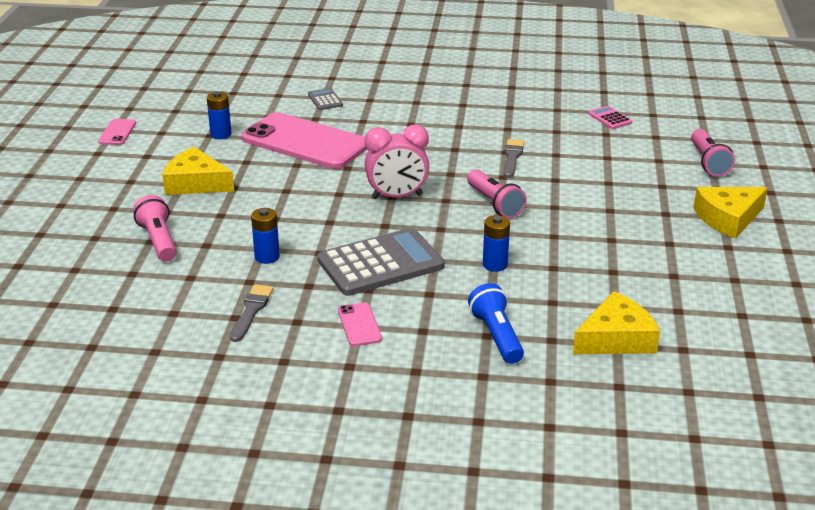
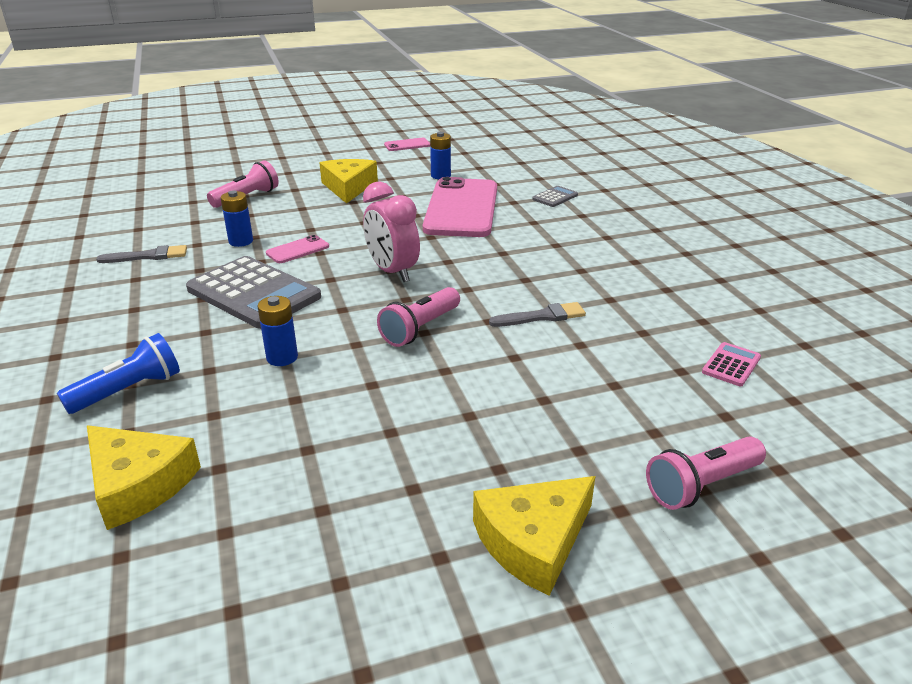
camera: 65 degrees right, 0 degrees up
pink phone [338,303,382,346] -> pink phone moved to [266,235,329,263]
yellow cheese [694,187,768,239] -> yellow cheese turned 75 degrees counterclockwise [473,476,595,596]

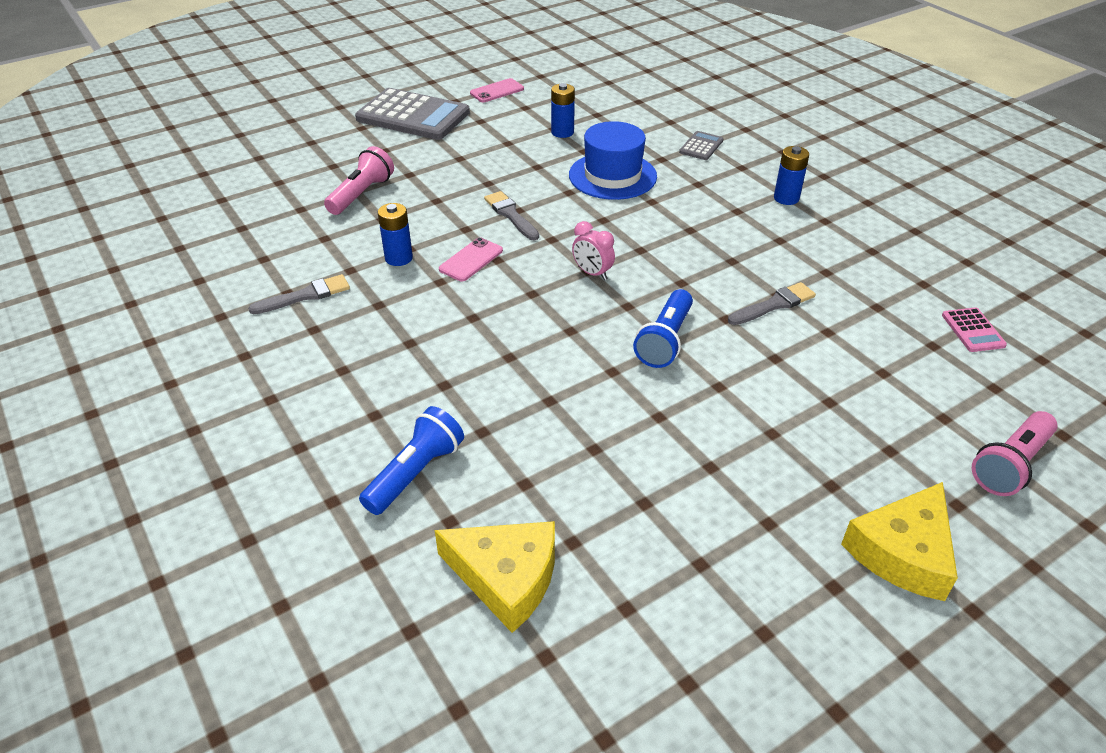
camera: 15 degrees left, 10 degrees up
grey calculator [186,256,321,329] -> grey calculator moved to [355,88,470,140]
blue battery [257,296,298,366] -> blue battery moved to [774,146,809,205]
yellow cheese [320,159,378,204] -> none
pink clock [363,181,420,282] -> pink clock [572,221,615,280], size x0.57
pink flashlight [377,287,460,347] -> blue flashlight [633,289,693,368]
pink phone [423,177,497,237] -> blue hat [569,121,657,200]
pink calculator [702,342,761,386] -> pink calculator turned 150 degrees clockwise [942,307,1007,352]
none -> grey brush [484,191,539,240]

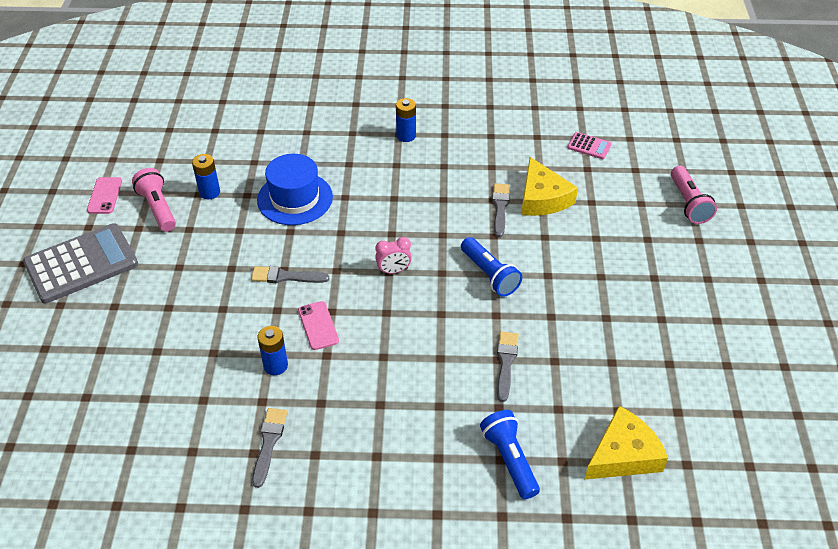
camera: 55 degrees left, 5 degrees up
pink flashlight [324,146,394,215] -> pink flashlight moved to [132,168,176,232]
grey calculator [679,131,724,160] -> none
yellow cheese [841,482,958,601] -> yellow cheese moved to [521,157,578,216]
none -> grey brush [497,331,519,402]

